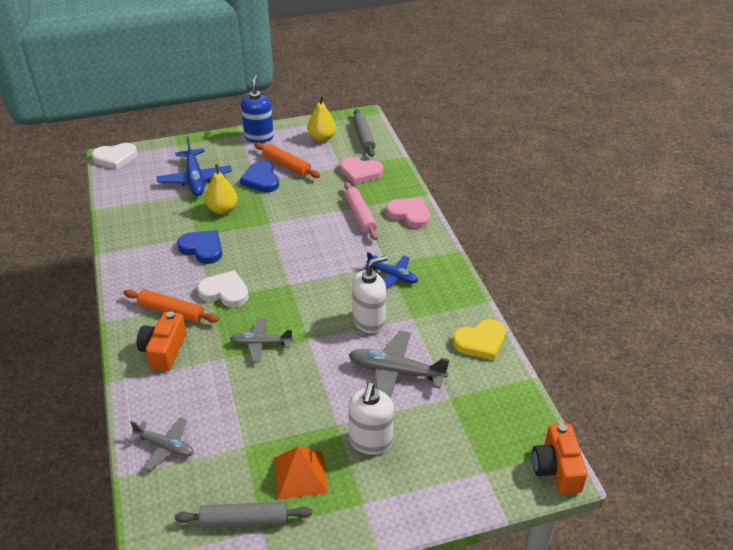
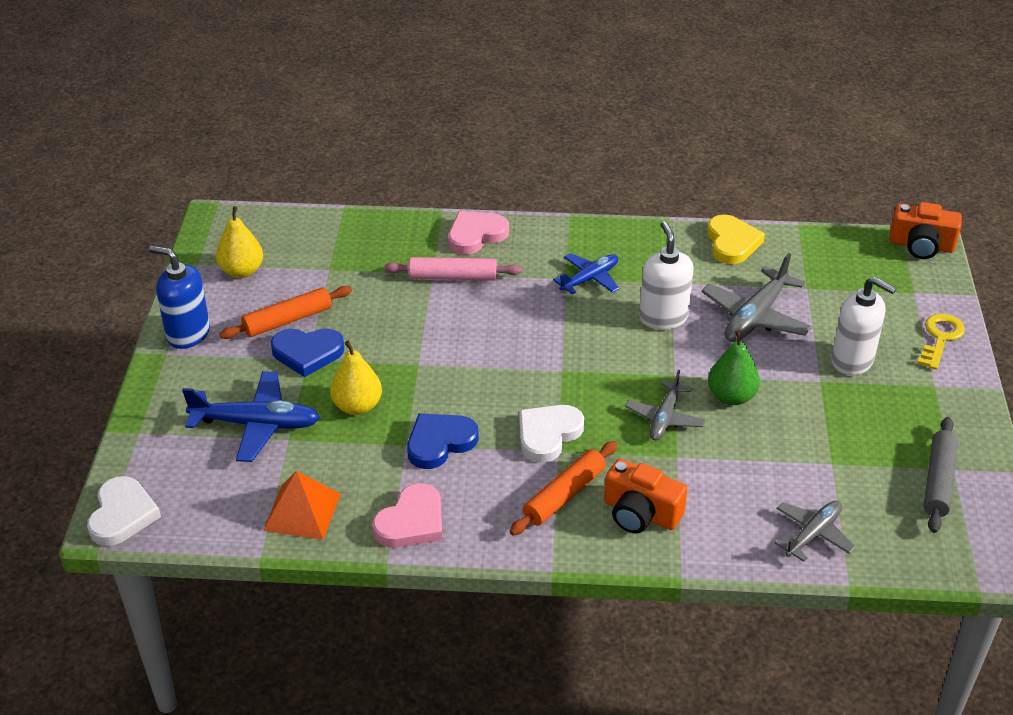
camera: 70 degrees left, 0 degrees up
orange pyramid [274,447,328,500] -> orange pyramid moved to [263,471,341,540]
pink heart [340,157,383,185] -> pink heart moved to [372,483,442,548]
grey rolling pin [353,109,376,157] -> none
none -> green pear [708,330,760,405]
none -> yellow key [917,313,965,370]

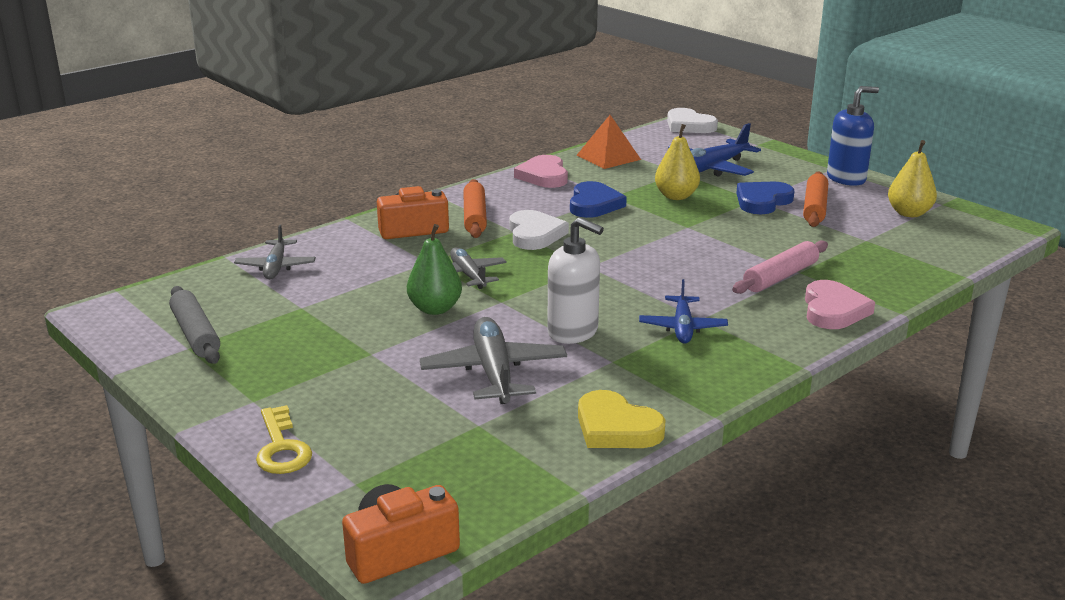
camera: 135 degrees right, 15 degrees down
white soap dispenser [831,277,896,375] -> none

